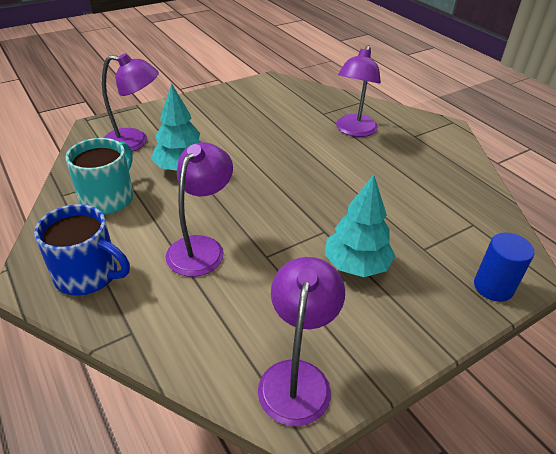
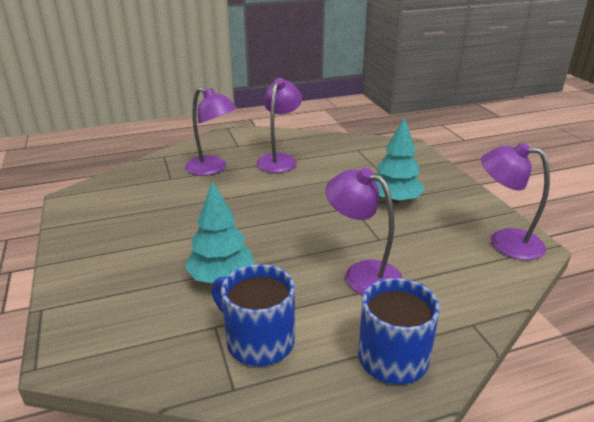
camera: 75 degrees left, 10 degrees down
turquoise mug [66,138,134,215] -> blue mug [211,264,295,366]
purple lamp [102,53,159,152] -> purple lamp moved to [256,78,302,173]
blue cylinder [474,232,535,302] -> none

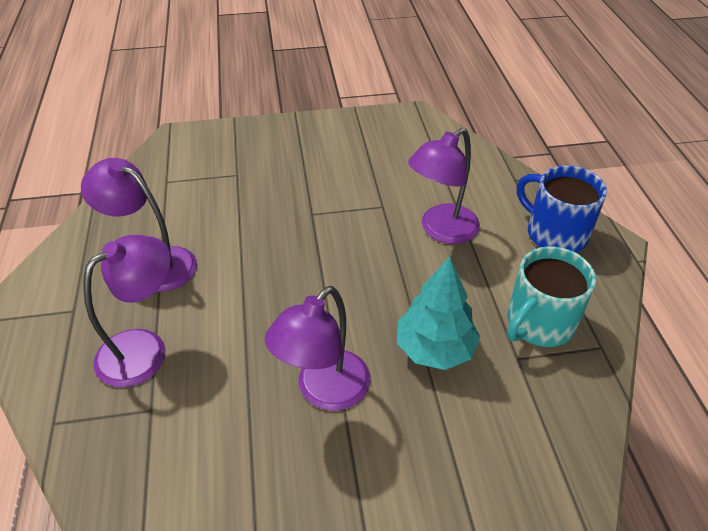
camera: 80 degrees left, 15 degrees up
blue mug [211,264,295,366] -> turquoise mug [507,246,596,347]
turquoise tree [375,117,425,204] -> none
purple lamp [481,142,550,260] -> purple lamp moved to [265,286,370,411]

